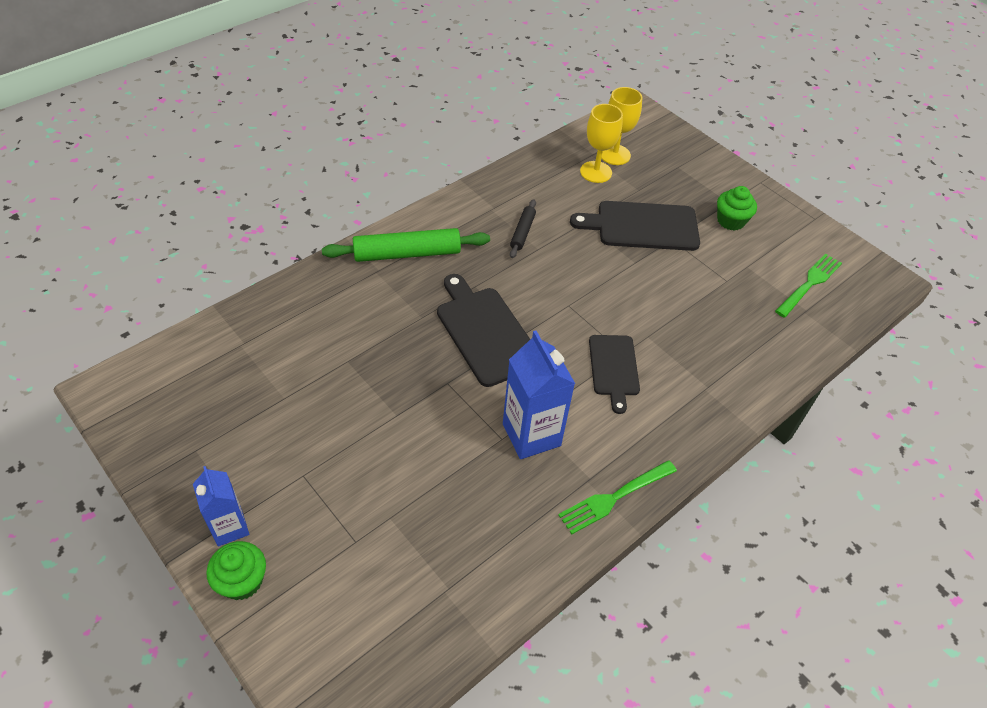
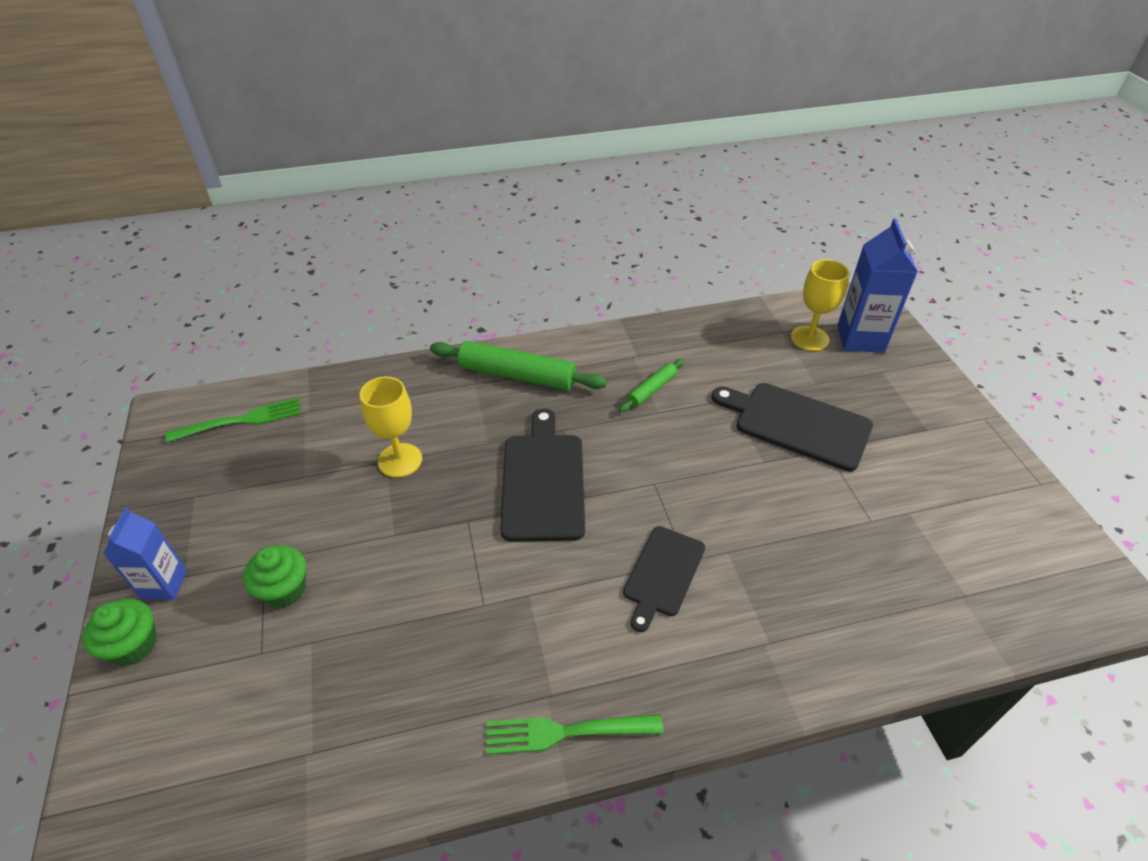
camera: 30 degrees right, 5 degrees down
blue carton [503,330,575,459] -> blue carton moved to [837,218,918,353]
black rolling pin [510,199,536,258] -> green rolling pin [619,359,684,412]
yellow goblet [580,104,623,183] -> yellow goblet moved to [360,377,422,478]
green cupcake [717,186,757,231] -> green cupcake moved to [243,545,306,608]
green fork [775,254,842,318] -> green fork moved to [165,398,301,442]

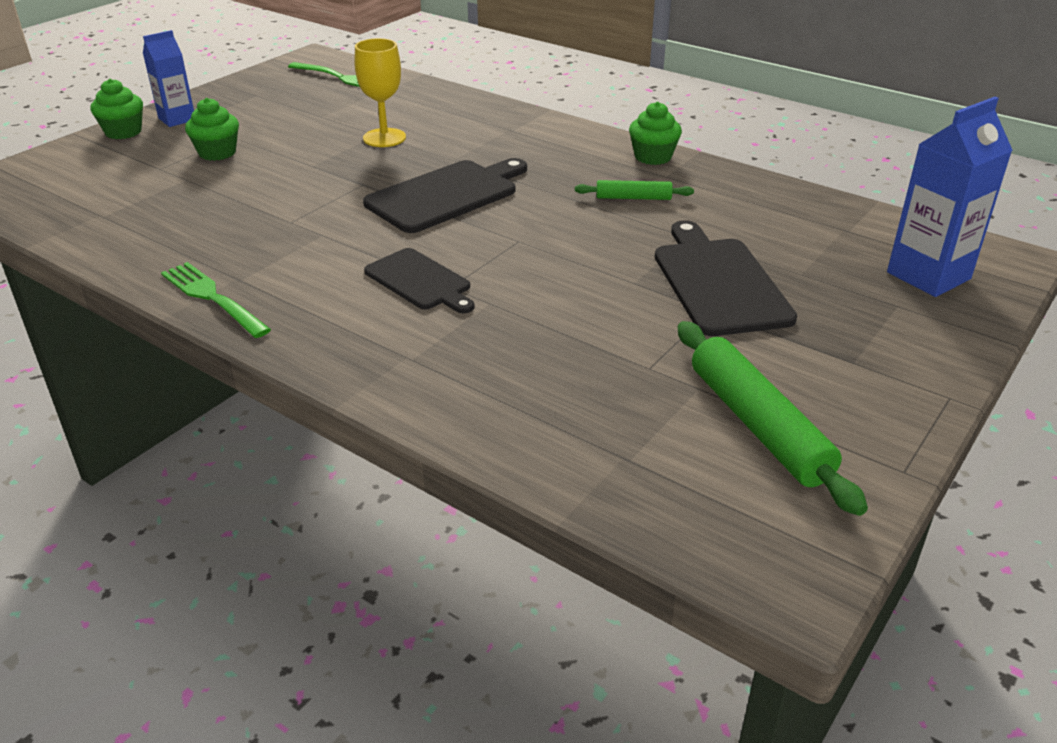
camera: 50 degrees right, 10 degrees down
green rolling pin [430,341,607,390] -> green rolling pin moved to [677,321,868,516]
black cutting board [623,526,705,632] -> black cutting board turned 120 degrees counterclockwise [364,248,475,313]
yellow goblet [791,260,850,351] -> none
none -> green cupcake [629,102,682,165]

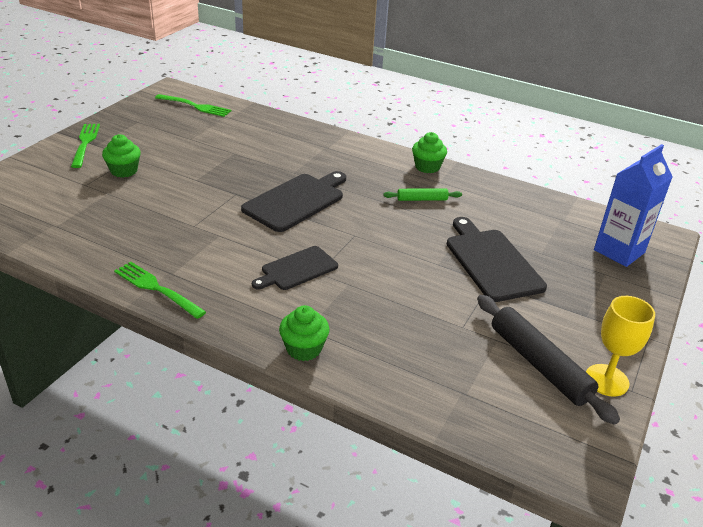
camera: 10 degrees left, 0 degrees up
green cupcake [90,79,143,139] -> green cupcake moved to [279,305,330,361]
blue carton [143,30,194,127] -> green fork [71,124,100,168]
yellow goblet [355,38,406,147] -> yellow goblet moved to [586,296,655,397]
black cutting board [364,248,475,313] -> black cutting board turned 105 degrees clockwise [252,246,338,290]
green rolling pin [677,321,868,516] -> black rolling pin [477,295,620,424]

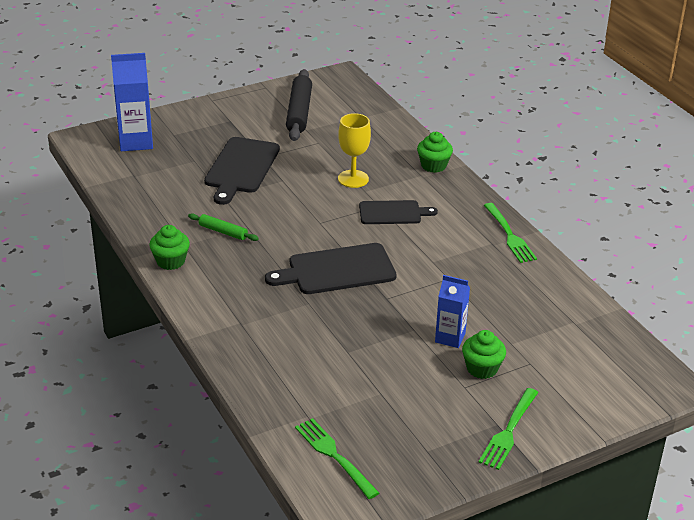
camera: 145 degrees left, 0 degrees up
yellow goblet [586,296,655,397] -> yellow goblet moved to [338,113,371,188]
none -> blue carton [435,275,470,348]

